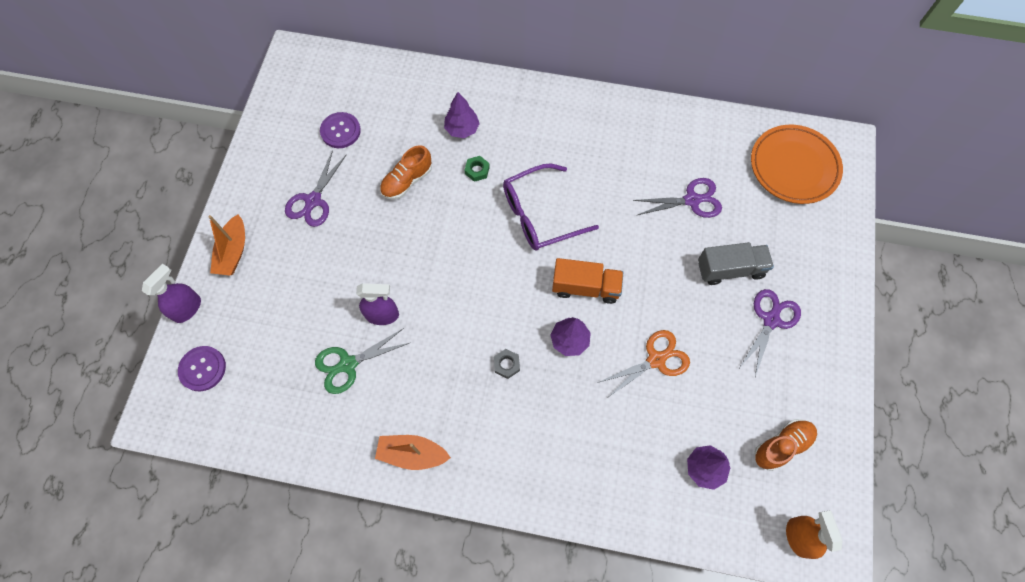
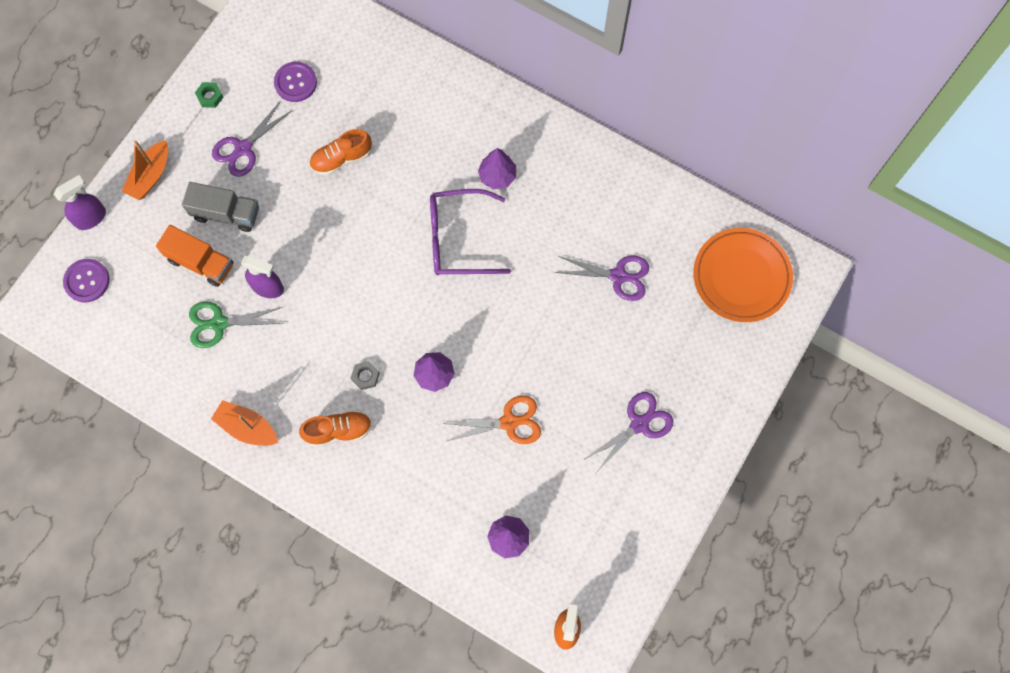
camera: 20 degrees right, 5 degrees up
purple tree [444,92,480,138] -> purple tree moved to [478,148,516,189]
green nut [465,156,490,182] -> green nut moved to [195,82,224,108]
orange truck [552,258,624,304] -> orange truck moved to [156,225,233,287]
grey truck [698,242,774,285] -> grey truck moved to [182,182,259,232]
orange shoe [754,419,817,471] -> orange shoe moved to [299,410,372,447]

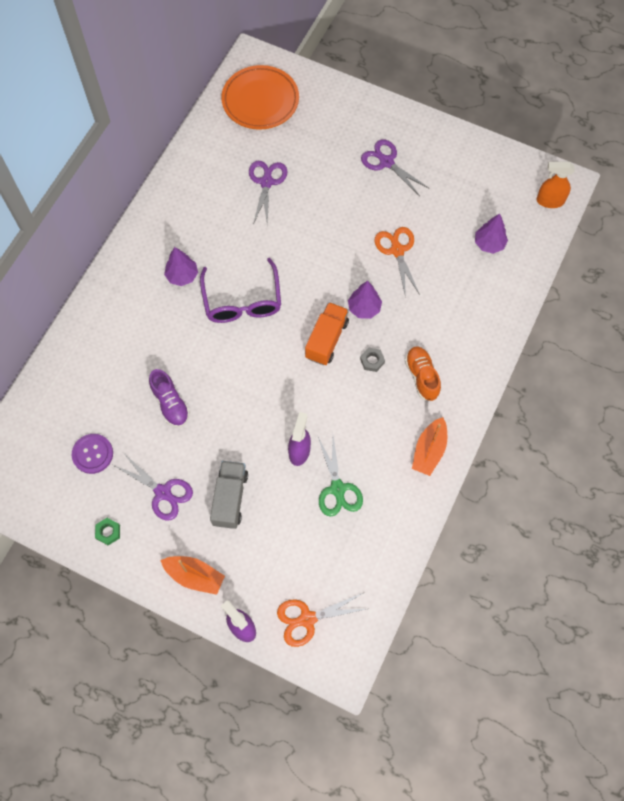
camera: 95 degrees left, 5 degrees down
purple button [63,259,109,303] -> orange scissors [277,593,366,647]
orange truck [156,225,233,287] -> orange truck moved to [305,302,349,365]
orange shoe [309,129,372,176] -> purple shoe [149,369,190,427]

